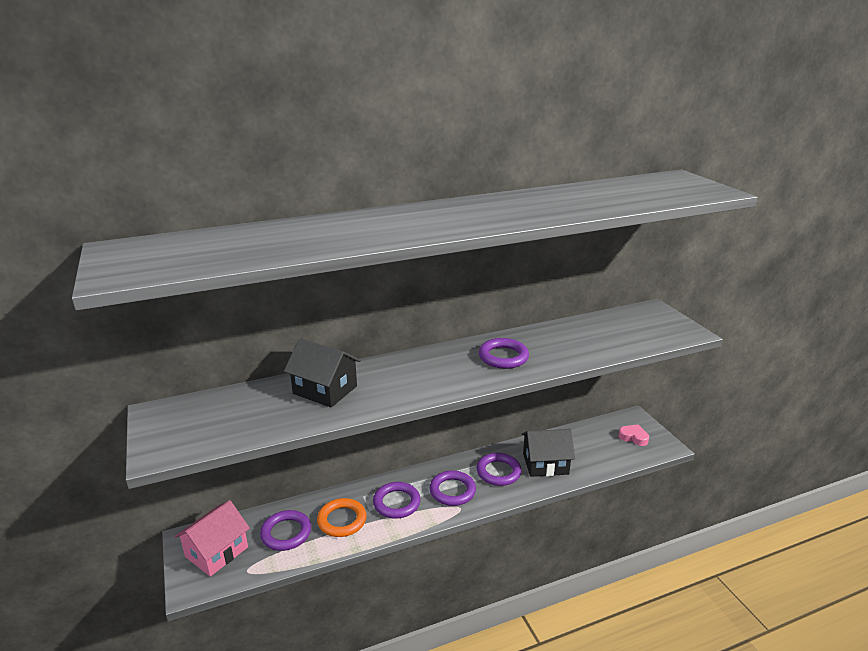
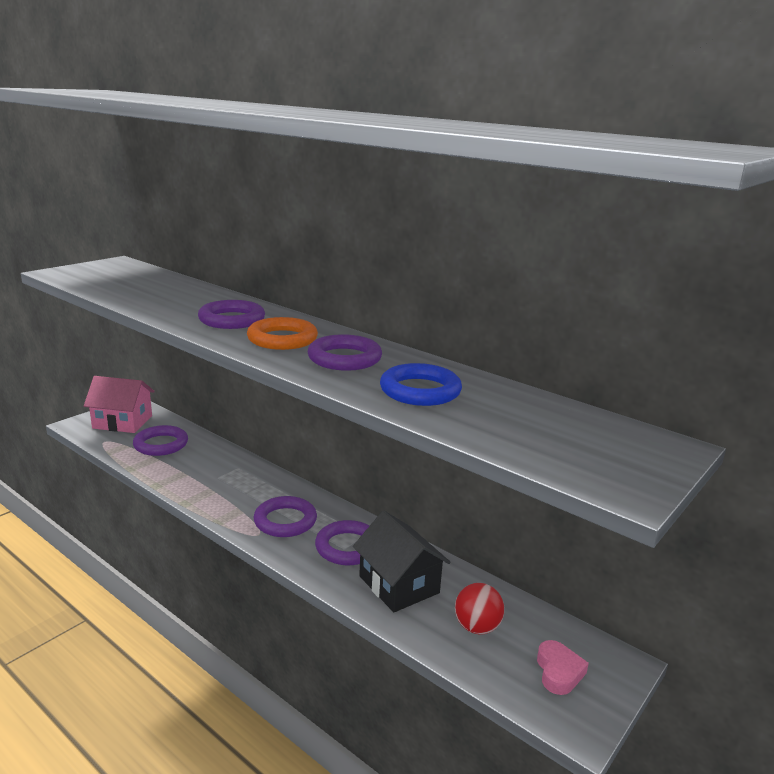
camera: 60 degrees right, 5 degrees down
black house [284,338,361,408] -> none
orange ring [317,498,367,537] -> orange ring moved to [247,317,318,350]
purple ring [373,482,421,519] -> purple ring moved to [198,300,265,329]
none -> blue ring [380,363,462,406]
none -> red ball [455,583,504,634]

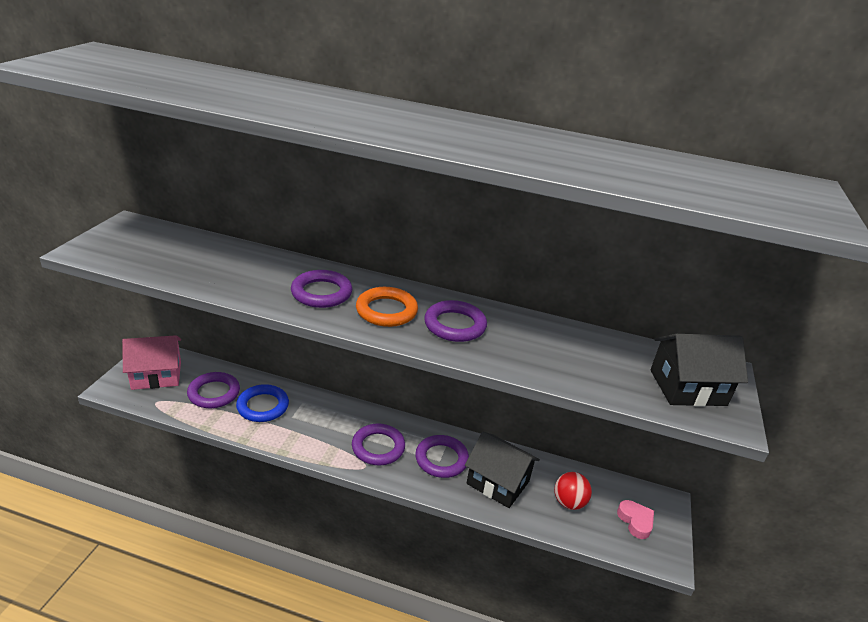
camera: 25 degrees left, 10 degrees up
blue ring [380,363,462,406] -> blue ring moved to [236,384,289,422]
none -> black house [650,334,748,407]

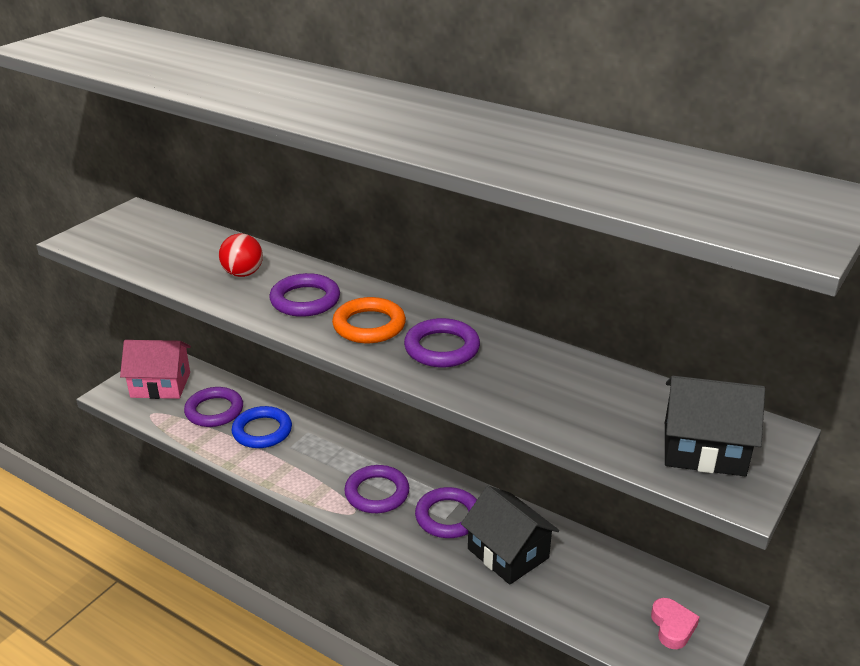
camera: 20 degrees right, 0 degrees up
red ball [554,472,592,510] -> red ball moved to [219,234,263,277]

